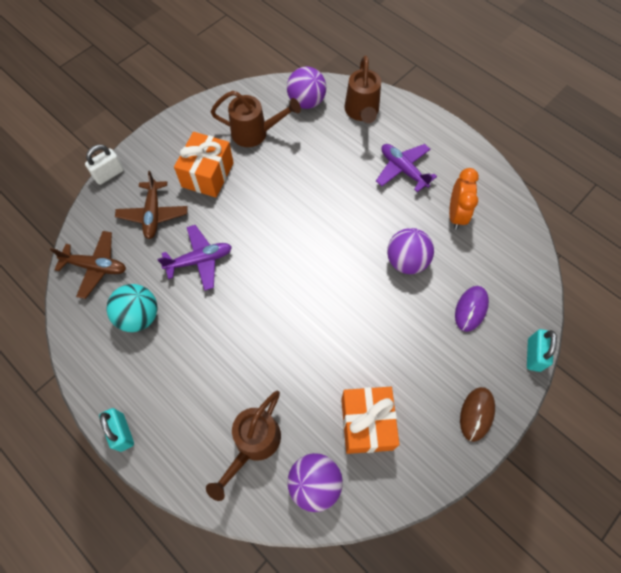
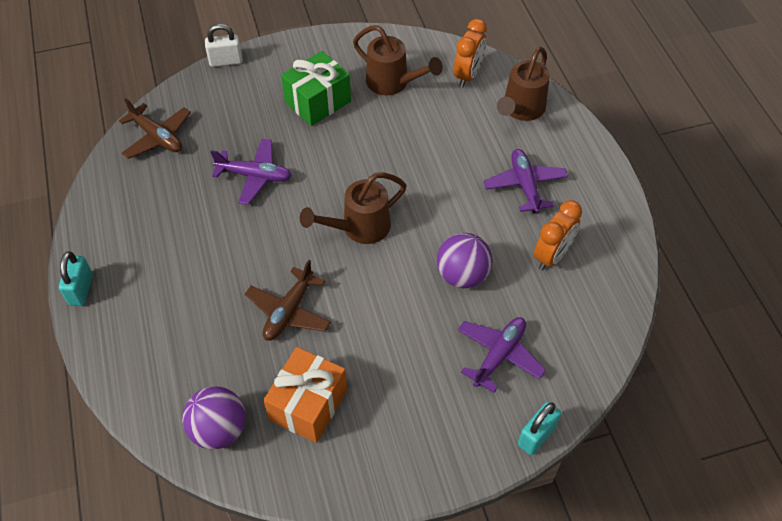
camera: 30 degrees right, 10 degrees down
turquoise ball [106,284,157,332] -> none
brown plane [115,171,188,239] -> brown plane moved to [245,260,331,341]
orange gift [174,132,234,198] -> green gift [281,51,351,126]
brown watering can [206,391,281,501] -> brown watering can moved to [300,172,407,244]
purple ball [287,66,326,109] -> orange clock [454,19,487,87]
purple mouse [455,286,489,332] -> purple plane [458,317,546,393]
brown mouse [460,387,495,442] -> none

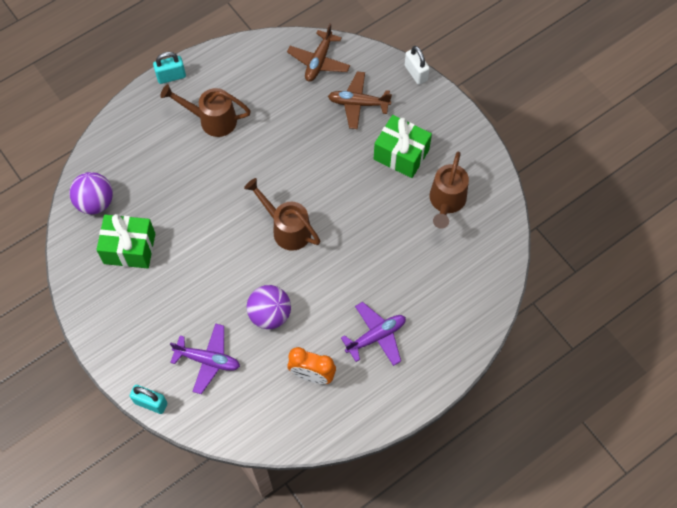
camera: 70 degrees right, 10 degrees up
purple plane [211,139,292,205] -> none
brown plane [245,260,331,341] -> brown plane moved to [328,72,392,129]
orange gift [263,347,347,443] -> green gift [96,214,155,268]
orange clock [454,19,487,87] -> none
brown watering can [497,47,550,121] -> brown watering can moved to [160,84,251,137]

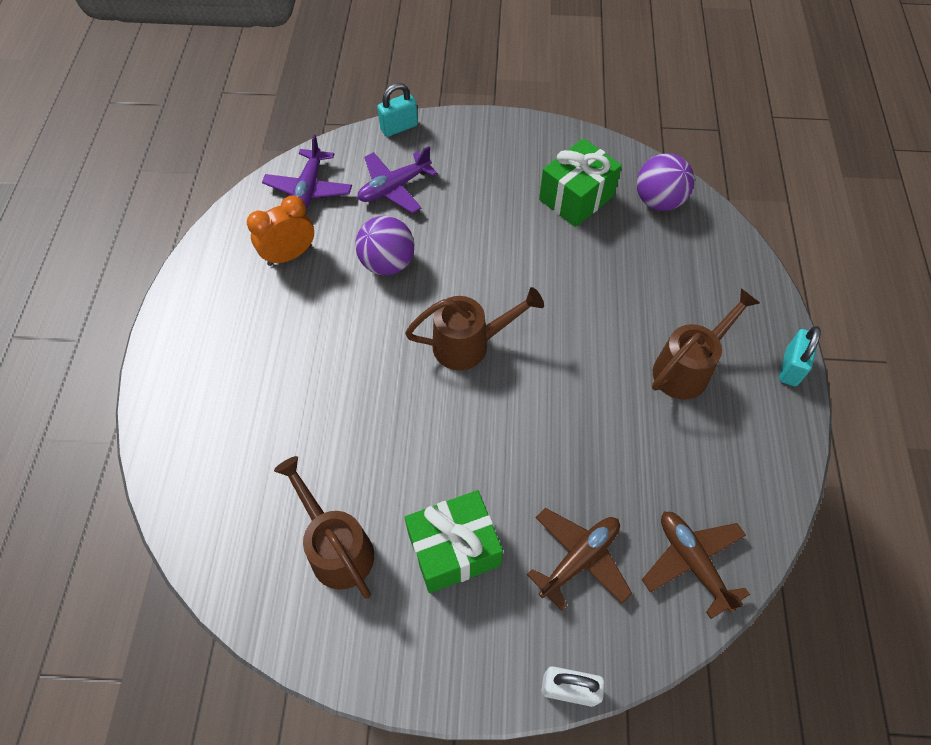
camera: 130 degrees right, 5 degrees down
purple plane [341,302,406,366] -> purple plane moved to [262,135,352,209]

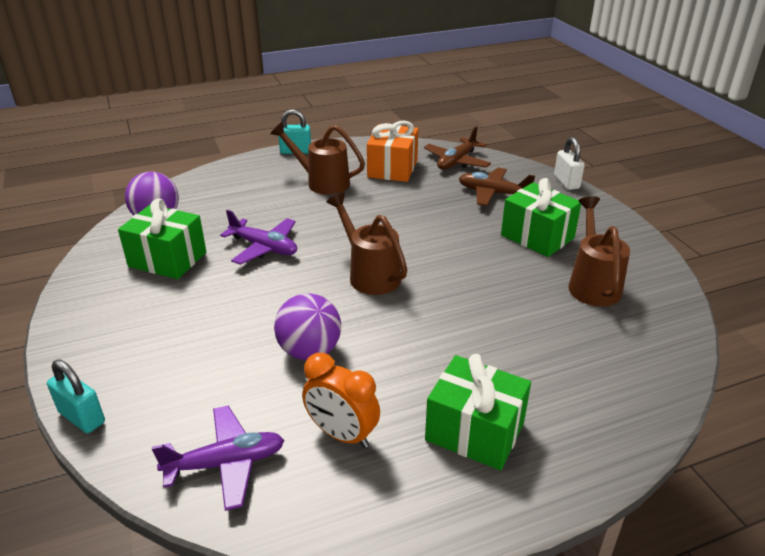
camera: 115 degrees left, 25 degrees down
brown watering can [274,456,374,599] -> brown watering can turned 150 degrees clockwise [568,196,630,307]
purple plane [357,146,437,213] -> purple plane moved to [220,210,297,265]
none -> orange gift [367,121,418,182]
none -> green gift [425,354,531,471]

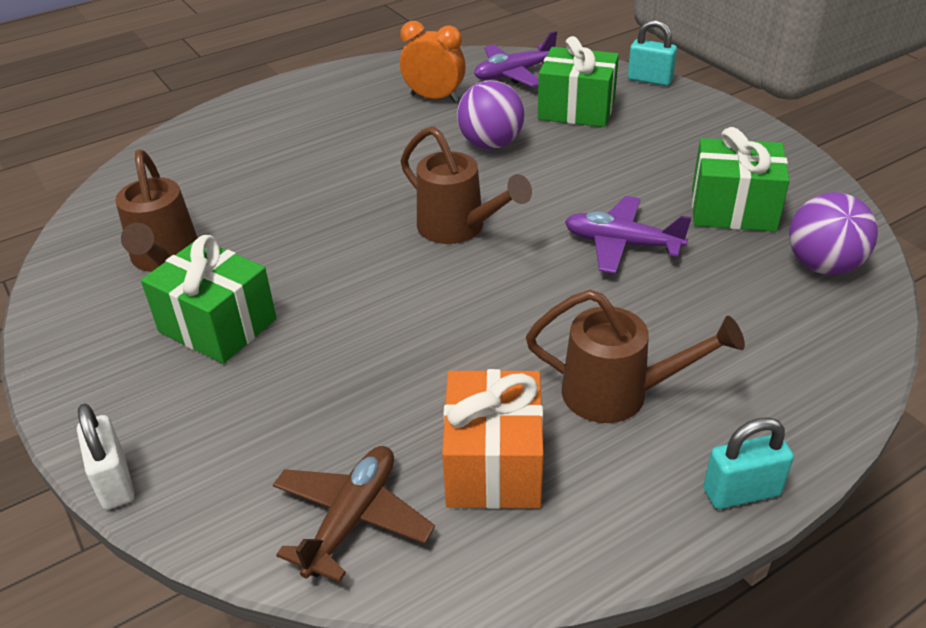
camera: 170 degrees right, 5 degrees up
green gift [425,354,531,471] -> green gift moved to [538,36,619,127]
brown plane [459,168,535,206] -> none

